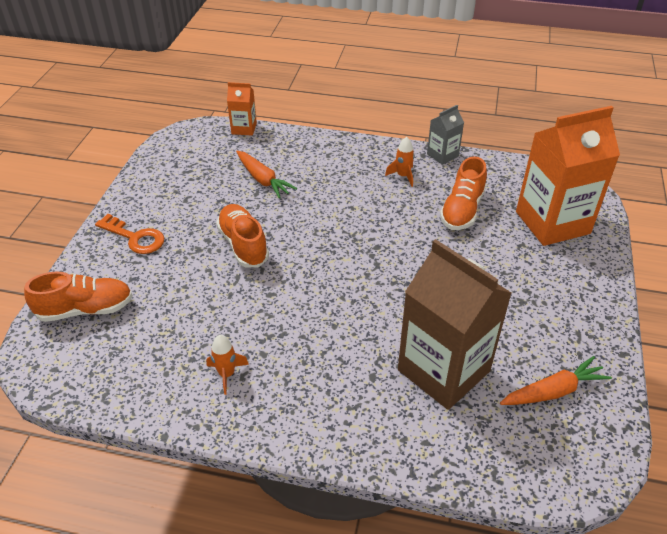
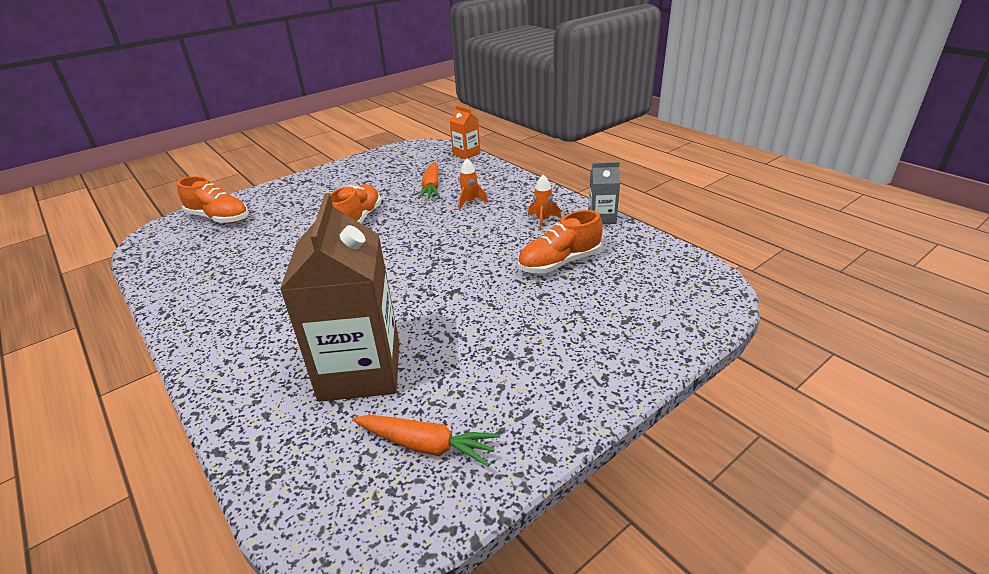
camera: 40 degrees right, 10 degrees down
orange key [95,214,164,254] -> none
orange rocket [206,335,249,395] -> orange rocket moved to [458,158,488,210]
orange carton [516,106,620,246] -> none

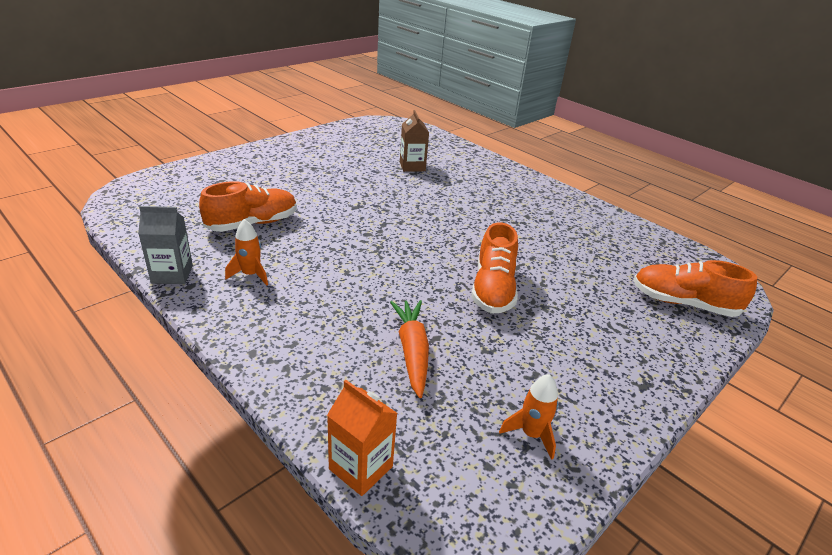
camera: 170 degrees right, 0 degrees up
brown carton [280,193,399,402] -> brown carton [400,110,429,172], size x0.47
orange carrot [352,415,499,466] -> none
orange rocket [458,158,488,210] -> orange rocket moved to [499,374,558,460]

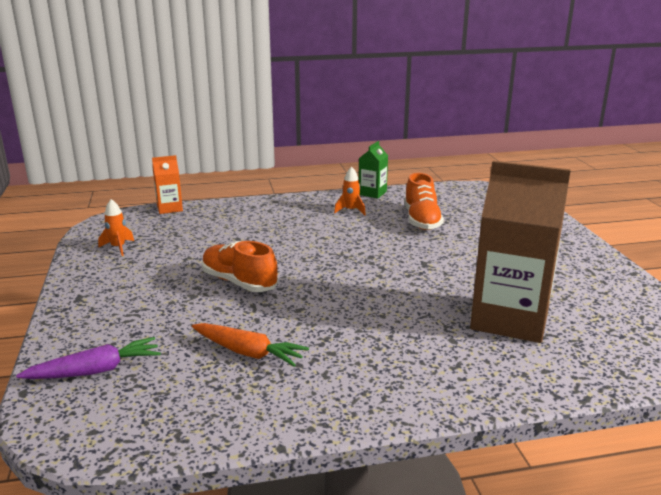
camera: 125 degrees right, 10 degrees down
grey carton [138,206,193,284] -> green carton [359,141,388,198]
orange carrot [390,300,429,398] -> orange carrot moved to [192,323,309,367]
brown carton [400,110,429,172] -> brown carton [470,161,571,343], size x2.14
orange shoe [633,260,757,317] -> purple carrot [16,337,161,379]

